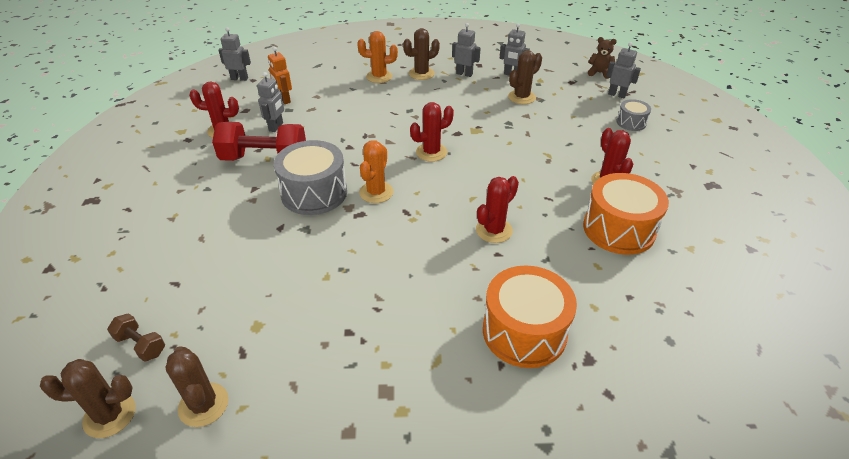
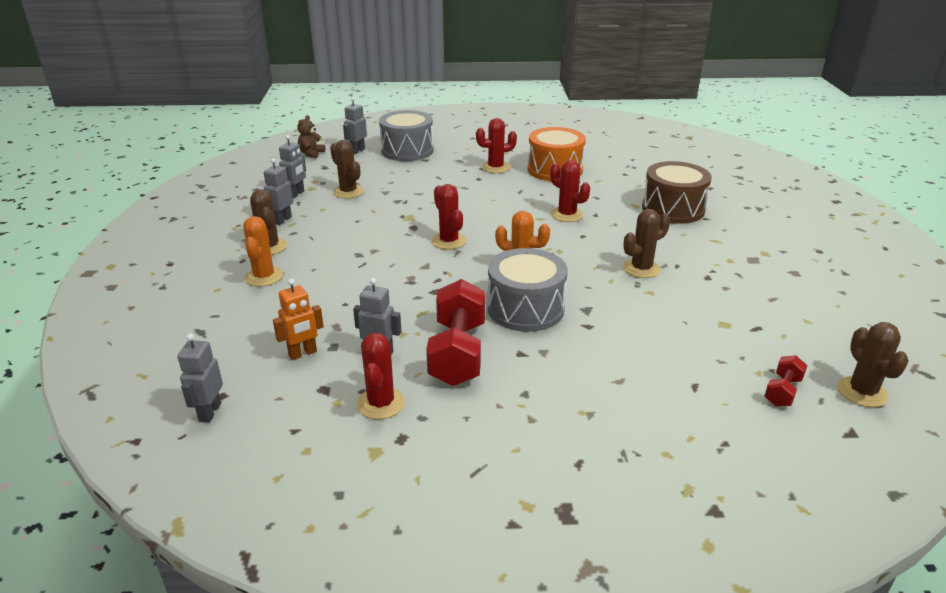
camera: 90 degrees left, 10 degrees down
brown dumbbell [107,313,165,362] -> red dumbbell [765,355,807,407]
brown cactus [165,346,229,427] -> brown cactus moved to [623,209,670,278]
orange drum [483,266,577,368] -> brown drum [642,161,712,224]
grey drum [616,99,651,131] -> grey drum [379,110,434,161], size x1.95

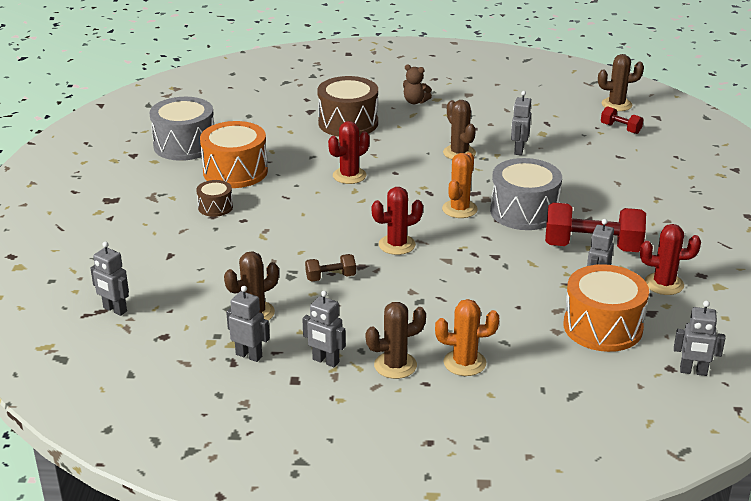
camera: 85 degrees left, 0 degrees up
orange robot [273,279,324,360] -> orange drum [564,264,649,352]
brown teddy bear [297,115,325,159] -> brown teddy bear moved to [403,64,432,104]
grey drum [379,110,434,161] -> grey drum moved to [149,97,214,161]
red cactus [476,118,517,173] -> brown drum [196,180,233,217]
none -> brown dumbbell [305,254,356,282]
none -> grey robot [511,91,531,155]

